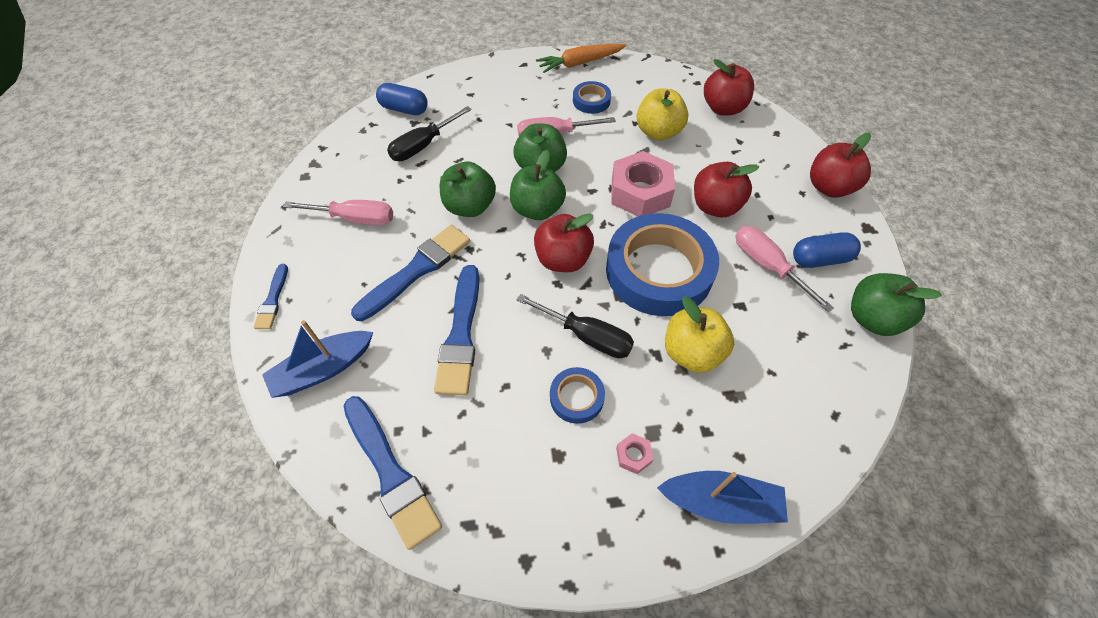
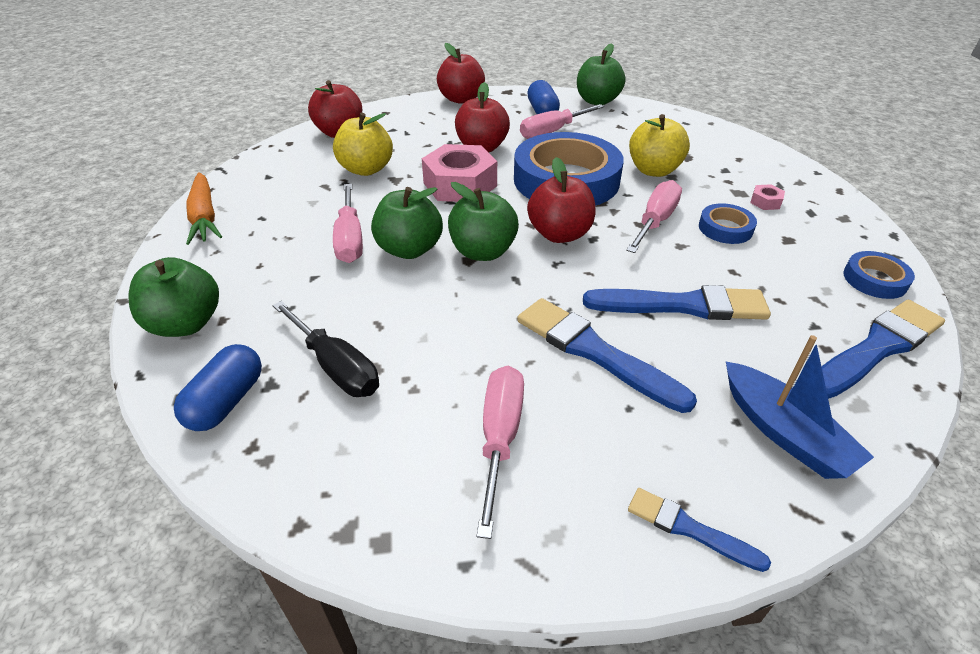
camera: 90 degrees left, 15 degrees down
blue brush [254,264,288,329] -> blue brush turned 150 degrees counterclockwise [628,488,771,572]
green apple [440,161,496,217] -> green apple moved to [129,257,219,337]
black screwdriver [516,294,634,358] -> pink screwdriver [626,180,682,253]
blue tape [573,81,611,114] -> blue tape moved to [843,251,915,299]
blue boat [657,471,788,524] -> none

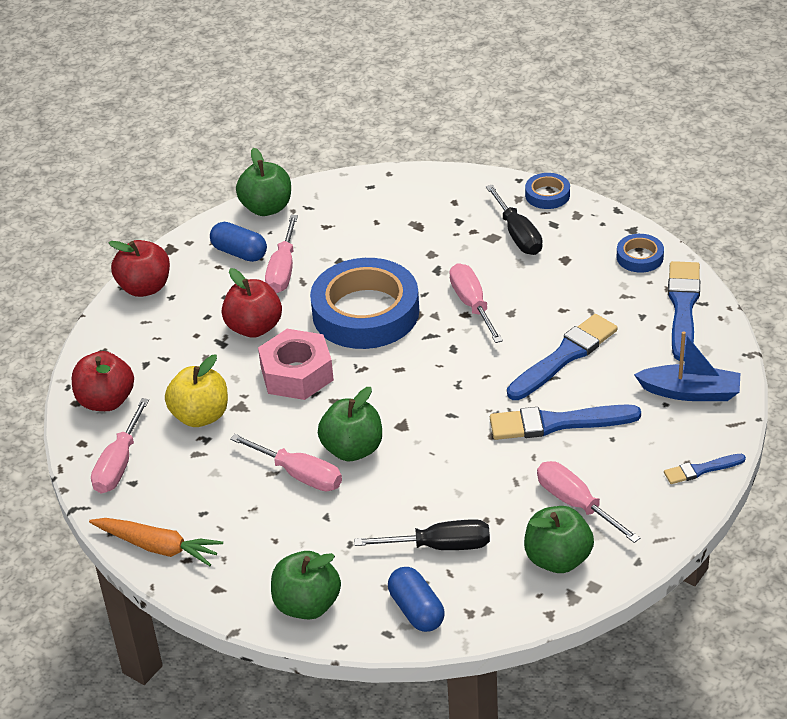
camera: 45 degrees left, 0 degrees up
green apple [448,182,519,261] -> green apple moved to [524,506,594,573]
red apple [527,157,595,243] -> none
yellow apple [629,114,690,177] -> none
blue tape [699,203,757,244] -> blue tape moved to [525,173,570,209]
pink nut [750,184,785,210] -> black screwdriver [486,185,543,255]
none -> pink screwdriver [91,398,149,493]

